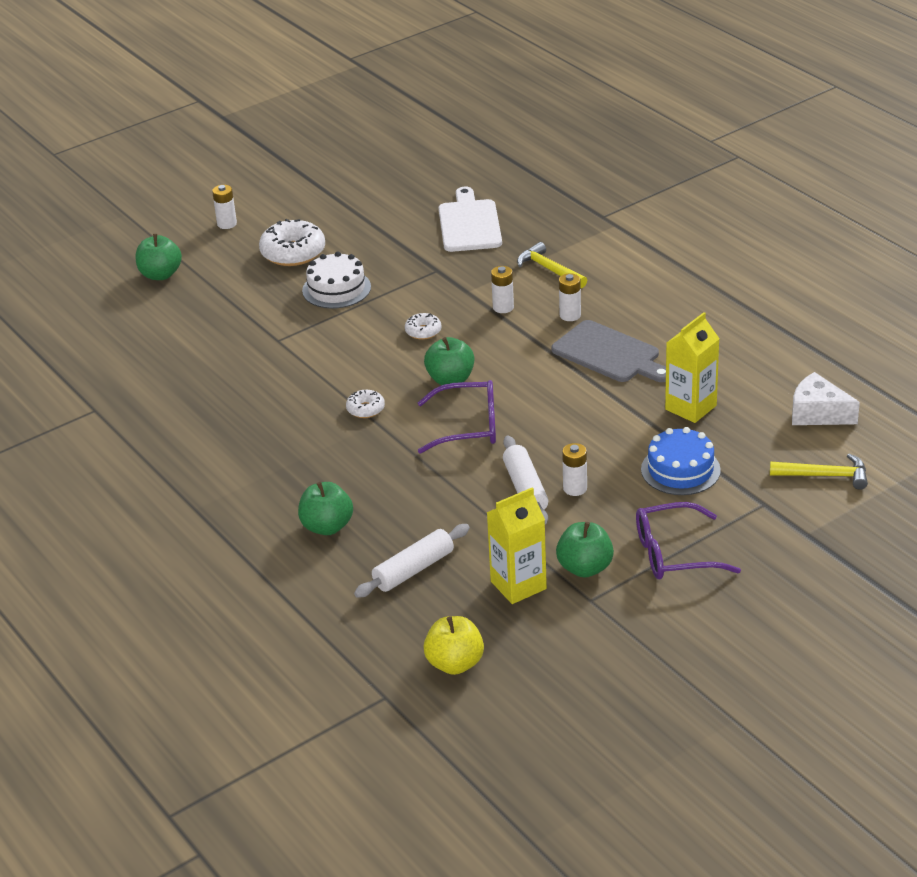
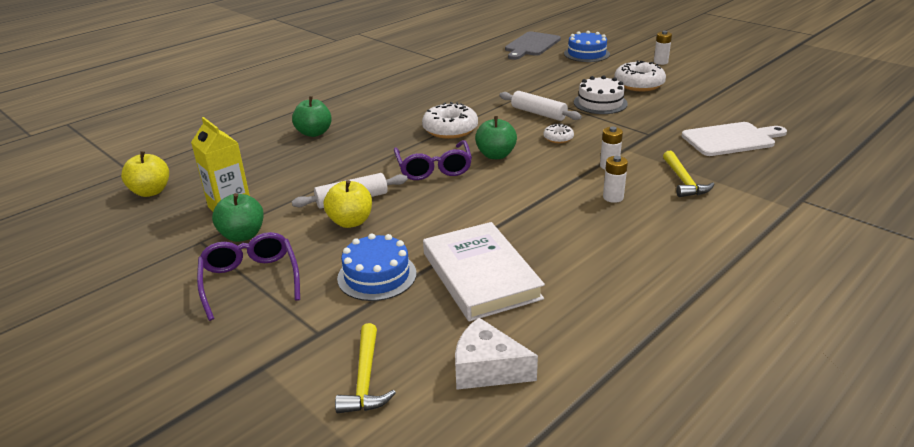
camera: 80 degrees right, 5 degrees down
green apple [136,234,182,280] -> blue cake [564,31,610,62]
white donut [346,390,385,418] -> white donut [422,102,478,139], size x1.91
white rolling pin [354,524,470,598] -> white rolling pin moved to [499,91,582,121]
yellow hammer [517,242,587,288] -> yellow hammer turned 135 degrees clockwise [663,151,714,197]
grey cutting board [551,320,666,382] -> grey cutting board moved to [505,31,561,60]
white battery [562,443,587,496] -> yellow apple [324,180,372,228]
yellow carton [665,312,720,423] -> white book [423,222,545,322]
white cheese [792,372,860,425] -> white cheese turned 90 degrees counterclockwise [455,318,538,390]

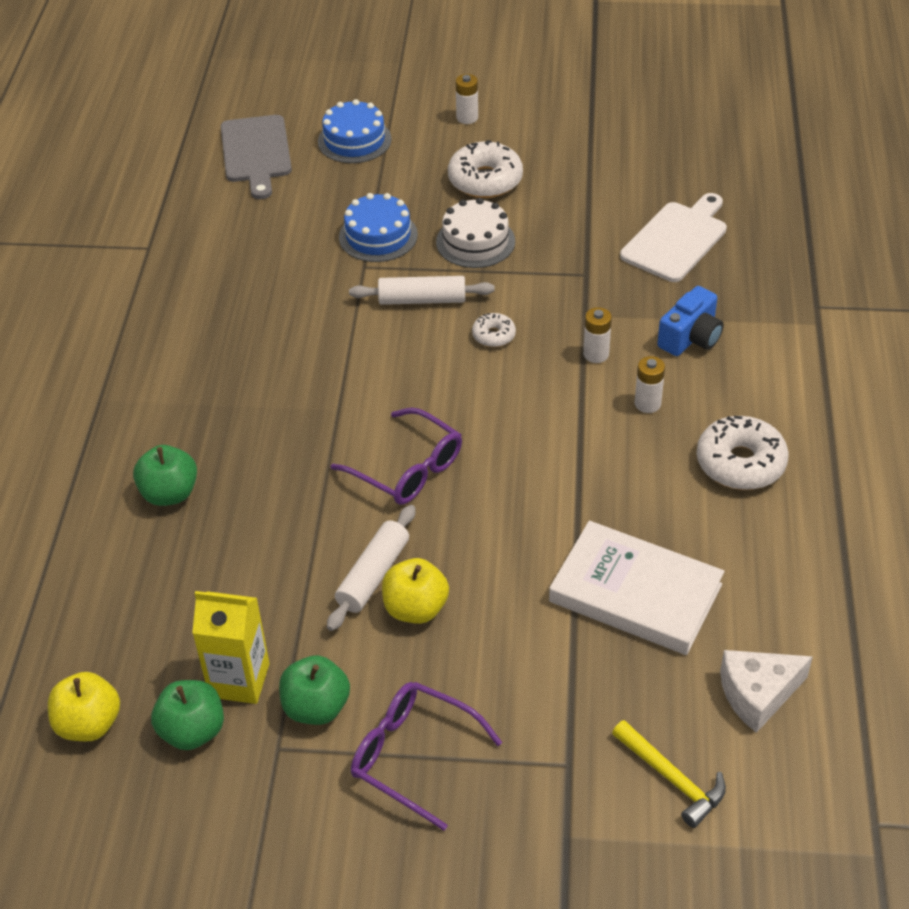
camera: 40 degrees left, 15 degrees up
blue cake [337,233,416,301] -> blue cake moved to [339,193,418,262]
white donut [422,102,478,139] -> white donut moved to [696,416,789,490]
green apple [475,116,517,159] -> green apple moved to [151,680,224,750]
yellow hammer [663,151,714,197] -> blue camera [657,286,724,356]

